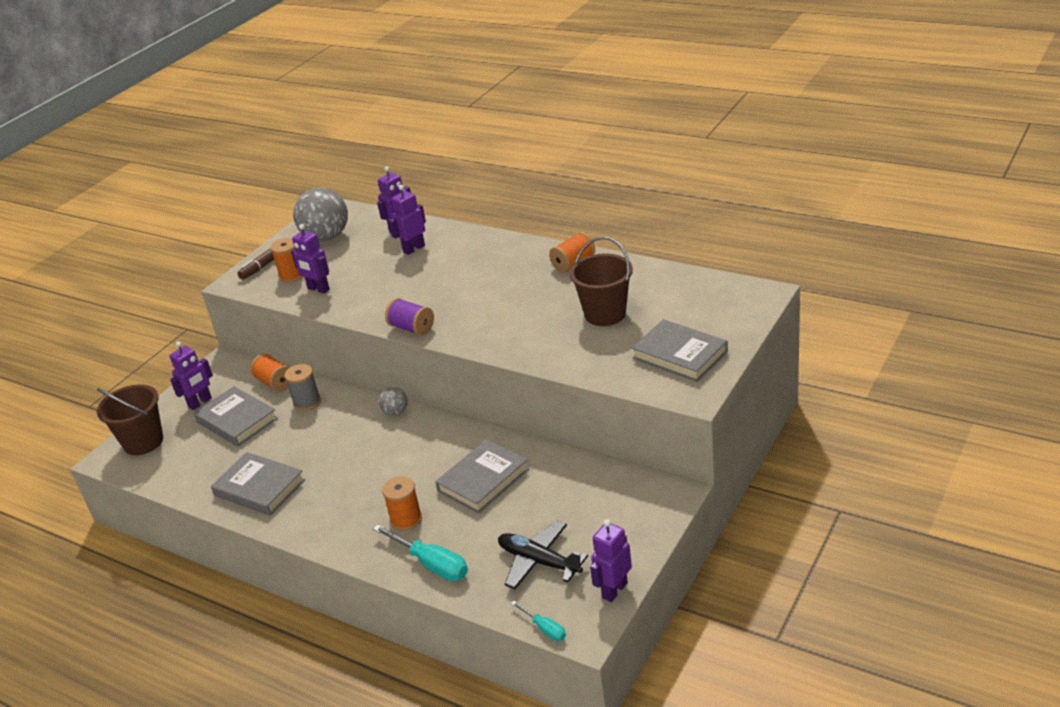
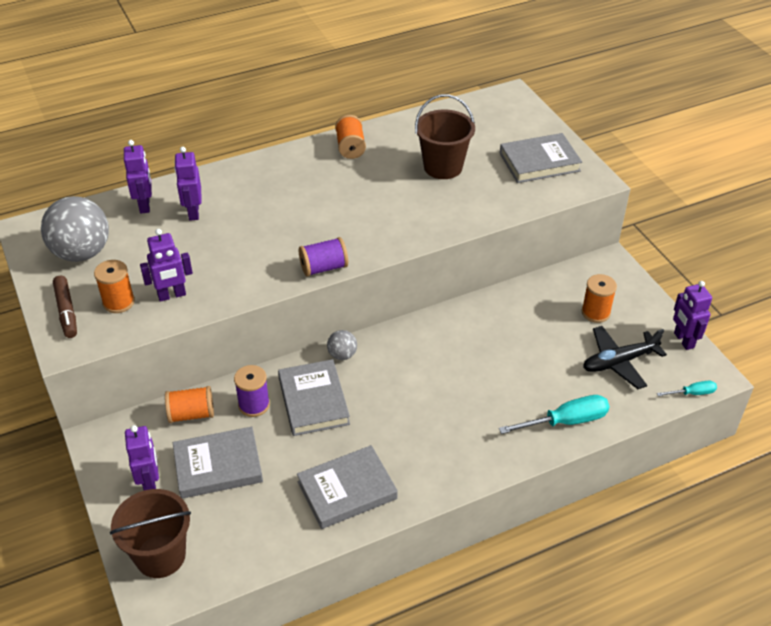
camera: 60 degrees left, 10 degrees up
grey spool [284,364,321,411] -> purple spool [234,365,270,417]
orange spool [382,476,422,531] -> orange spool moved to [581,274,617,323]
grey book [435,439,529,513] -> grey book moved to [278,359,350,436]

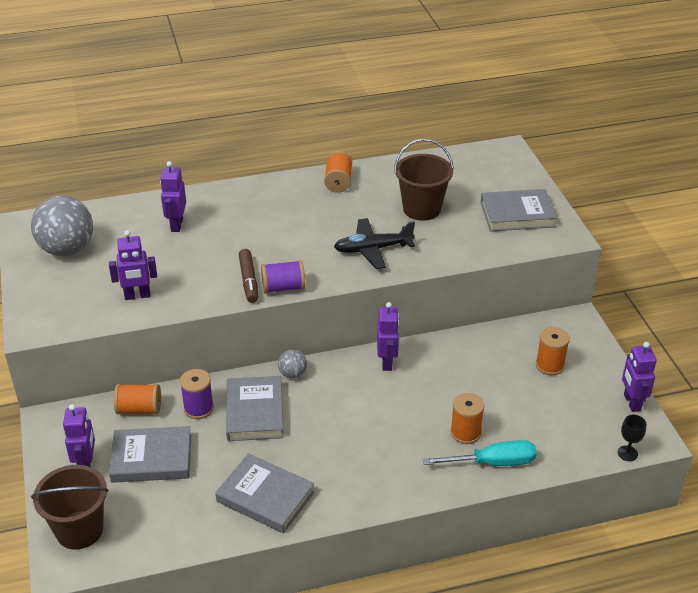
camera: 10 degrees right, 5 degrees down
brown marker [53,276,77,338] -> brown marker moved to [239,249,258,303]
orange spool [94,260,135,313] -> orange spool moved to [450,393,484,444]
purple robot [124,140,152,213] -> purple robot moved to [377,302,399,371]
grey book [297,445,397,529] -> grey book turned 45 degrees clockwise [215,453,315,533]
black plane [583,326,667,389] -> black plane moved to [334,218,415,269]
turquoise screwdriver [657,381,717,396] -> black goblet [618,415,646,461]

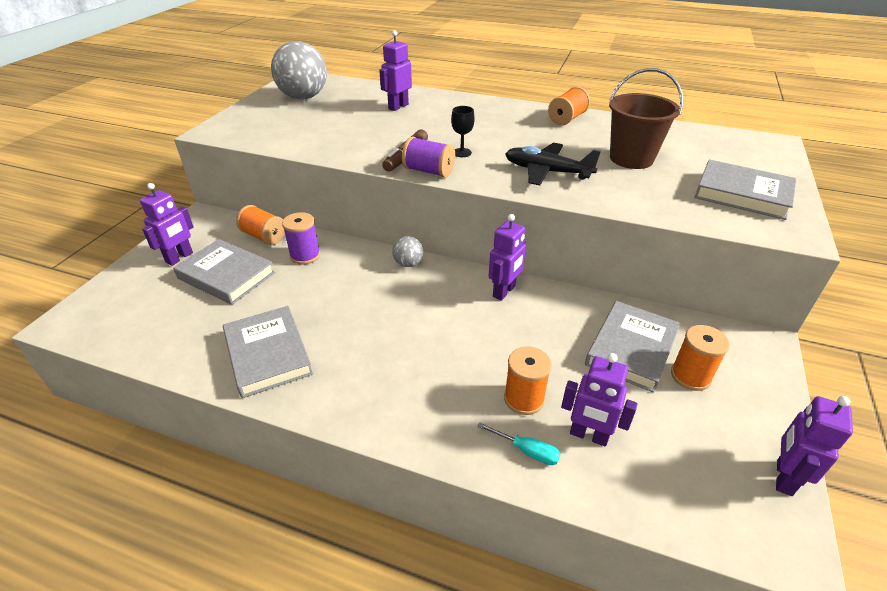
camera: 35 degrees right, 0 degrees up
brown bucket [31,465,109,550] -> none
purple robot [109,230,157,300] -> purple robot moved to [561,353,637,447]
grey book [226,376,284,441] -> grey book moved to [585,301,681,393]
turquoise screwdriver [423,440,537,466] -> turquoise screwdriver [477,422,561,465], size x0.55
black goblet [618,415,646,461] -> black goblet moved to [451,106,475,157]

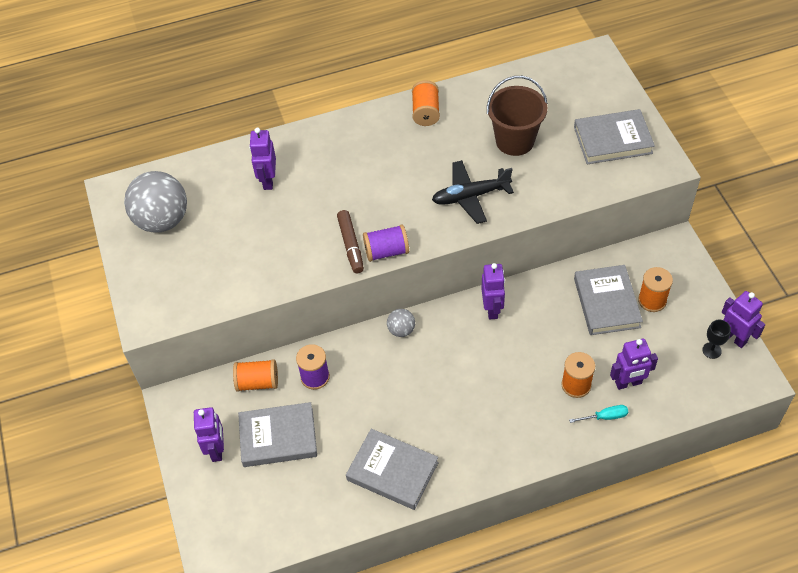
camera: 35 degrees left, 15 degrees up
black goblet [451,106,475,157] -> black goblet moved to [702,320,731,359]
purple robot [776,396,853,496] -> purple robot turned 150 degrees clockwise [722,291,765,348]

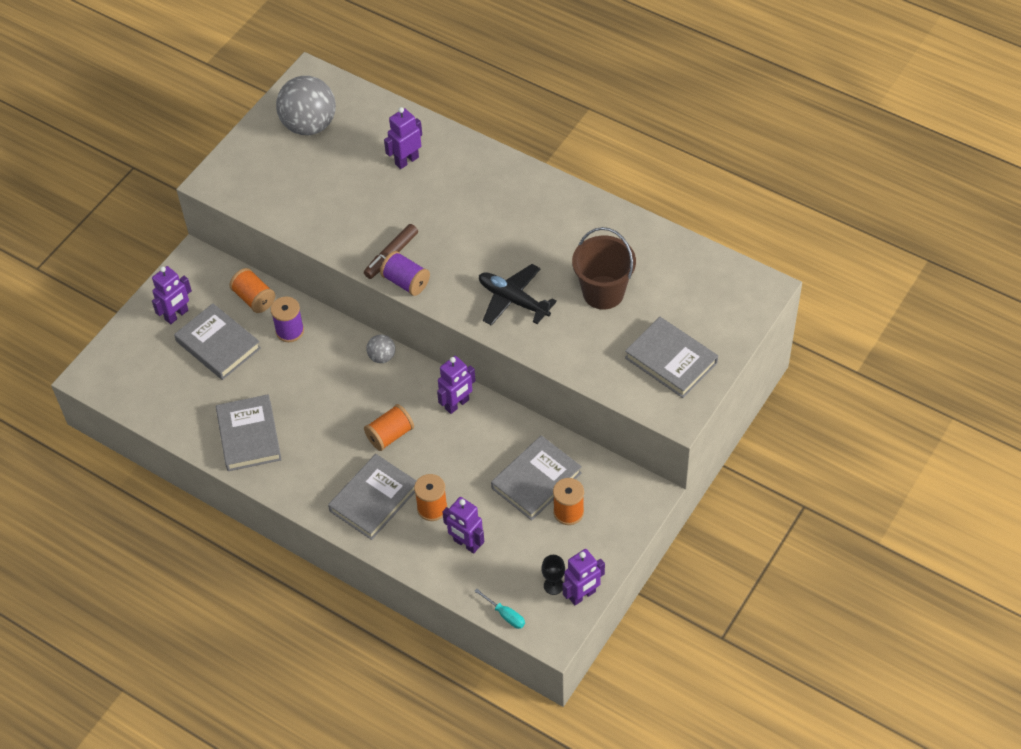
camera: 50 degrees right, 0 degrees up
orange spool [412,80,440,126] -> orange spool moved to [364,404,414,451]
turquoise screwdriver [569,405,628,423] -> turquoise screwdriver moved to [475,589,525,629]
purple robot [722,291,765,348] -> purple robot turned 45 degrees clockwise [563,549,605,605]
none -> grey book [328,454,417,540]

